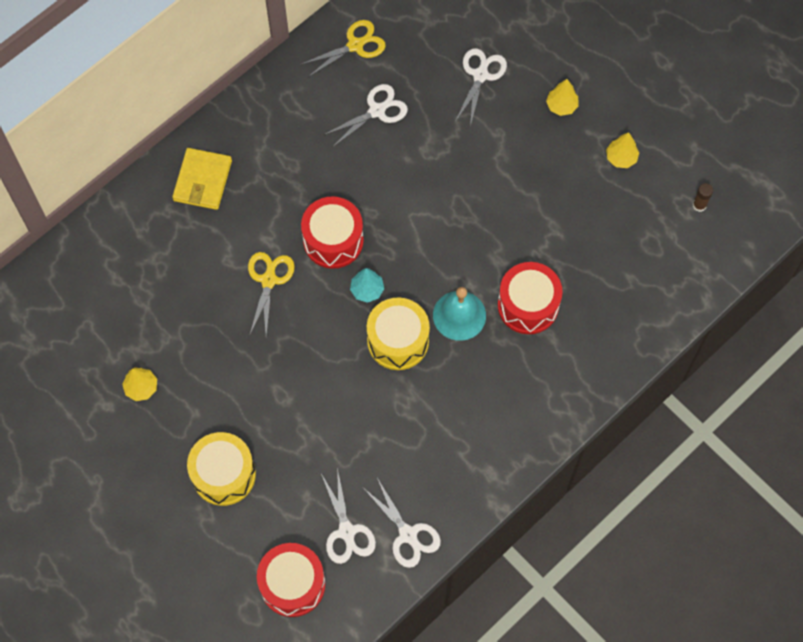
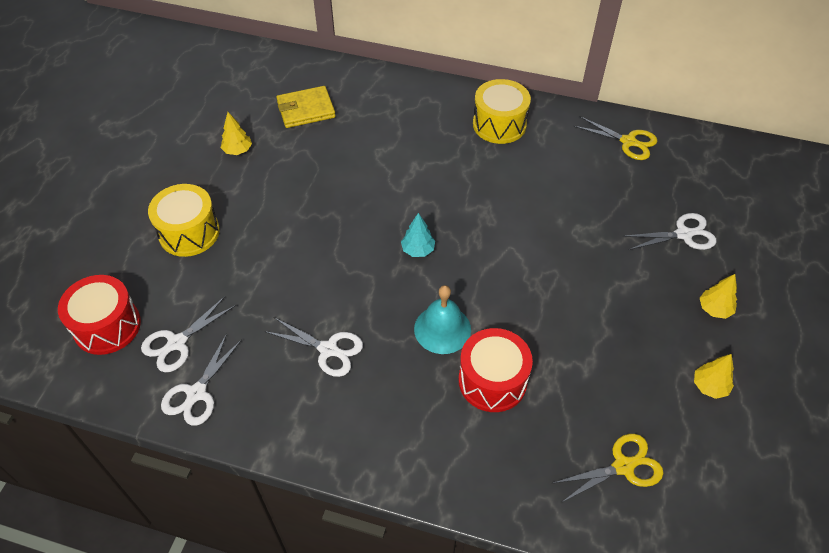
camera: 60 degrees right, 15 degrees down
yellow wallet [172,148,232,210] -> yellow wallet moved to [276,86,336,128]
yellow scissors [248,252,295,337] -> yellow scissors moved to [553,434,664,503]
red drum [301,196,364,269] -> none
white scissors [324,84,408,148] -> white scissors moved to [264,317,363,377]
yellow drum [367,298,430,370] -> yellow drum moved to [473,79,531,144]
brown glue stick [693,183,713,212] -> none

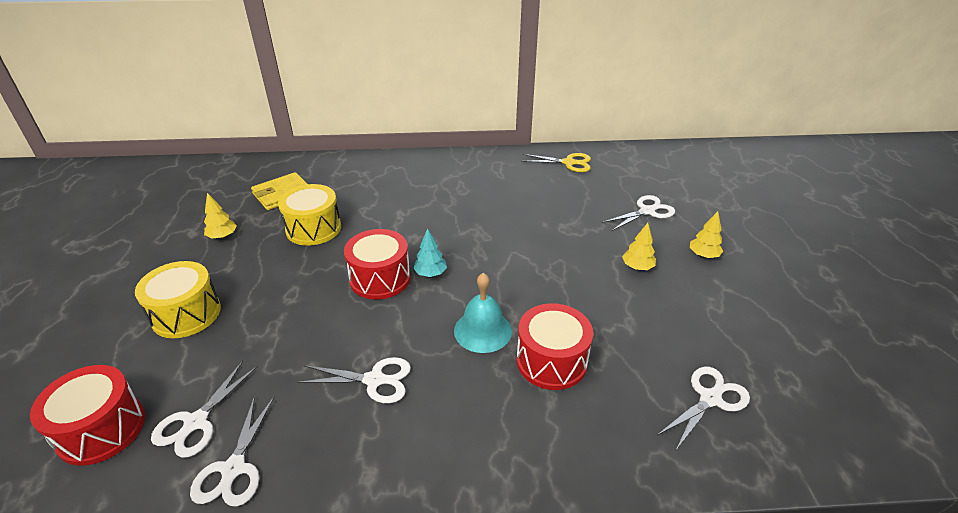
camera: 20 degrees left, 15 degrees down
yellow drum [473,79,531,144] -> yellow drum moved to [278,184,341,246]
yellow scissors [553,434,664,503] -> white scissors [657,367,750,450]
yellow tree [694,354,734,399] -> yellow tree moved to [622,223,656,270]
none -> red drum [344,229,411,300]

